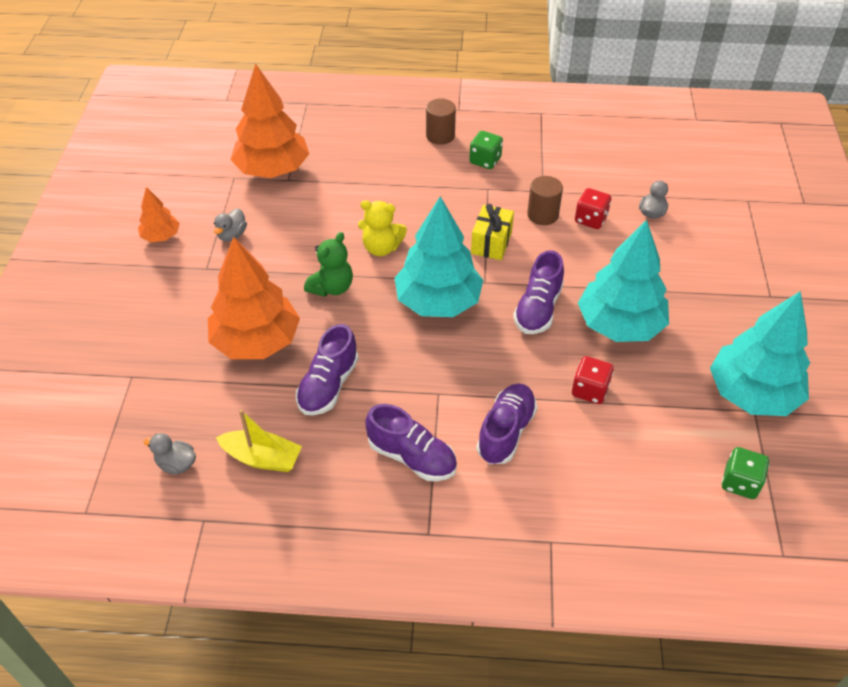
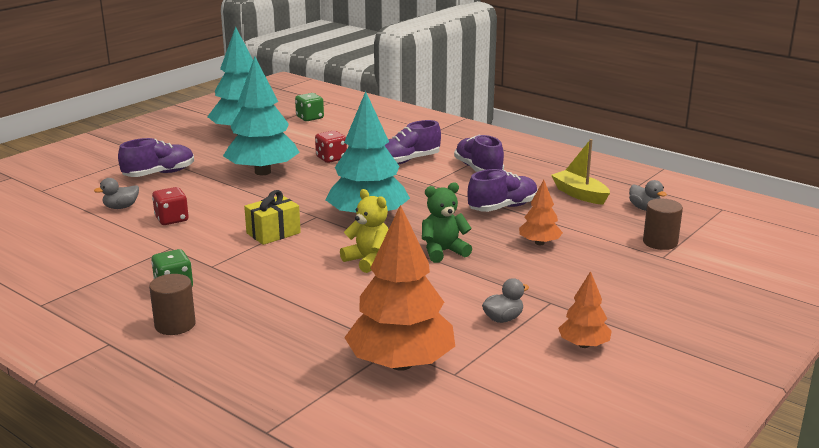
camera: 145 degrees left, 25 degrees down
orange tree [208,237,300,359] -> orange tree [519,180,563,245], size x0.50
purple shoe [513,250,564,334] -> purple shoe moved to [118,138,194,177]
brown cylinder [527,176,563,225] -> brown cylinder moved to [643,199,683,250]

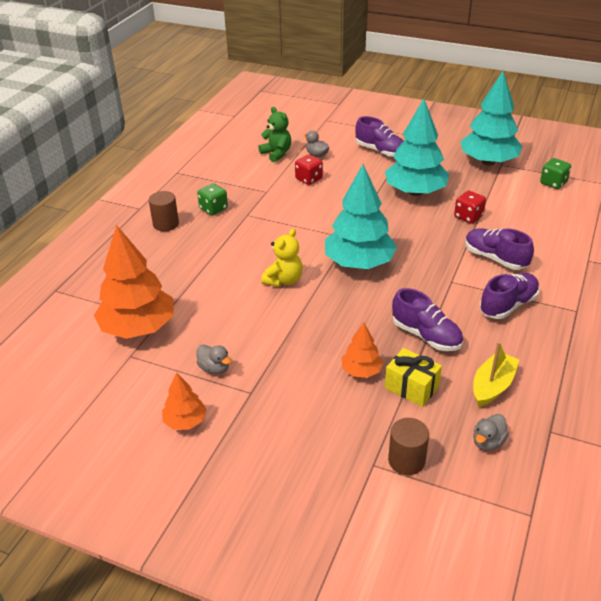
camera: 75 degrees right, 15 degrees up
yellow gift [244,190,301,245] -> yellow gift moved to [385,348,442,407]
green teddy bear [422,182,472,263] -> green teddy bear moved to [258,107,291,162]

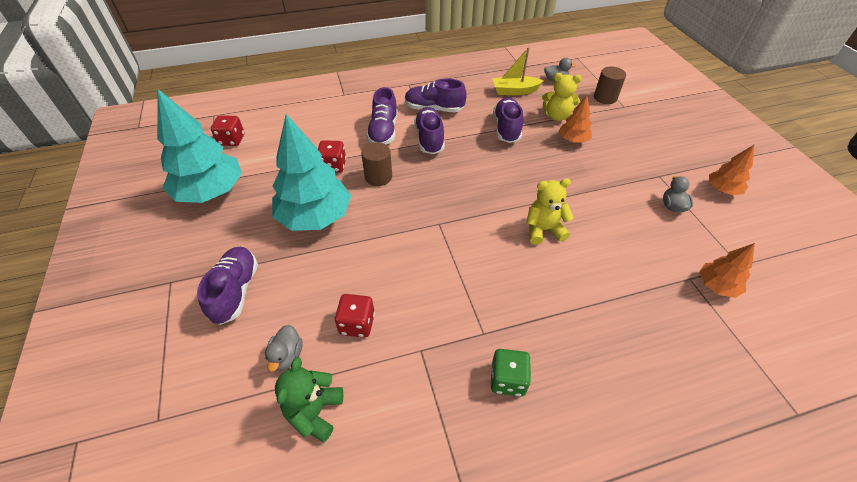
camera: 130 degrees left, 10 degrees up
orange tree [94,225,174,339] -> orange tree [699,243,755,298], size x0.50
brown cylinder [149,191,179,231] -> brown cylinder moved to [361,142,392,186]
turquoise tree [325,164,397,269] -> none
yellow gift [385,348,442,407] -> yellow teddy bear [542,73,582,121]
green dice [540,158,571,189] -> red dice [211,115,244,146]
none -> purple shoe [414,107,445,154]

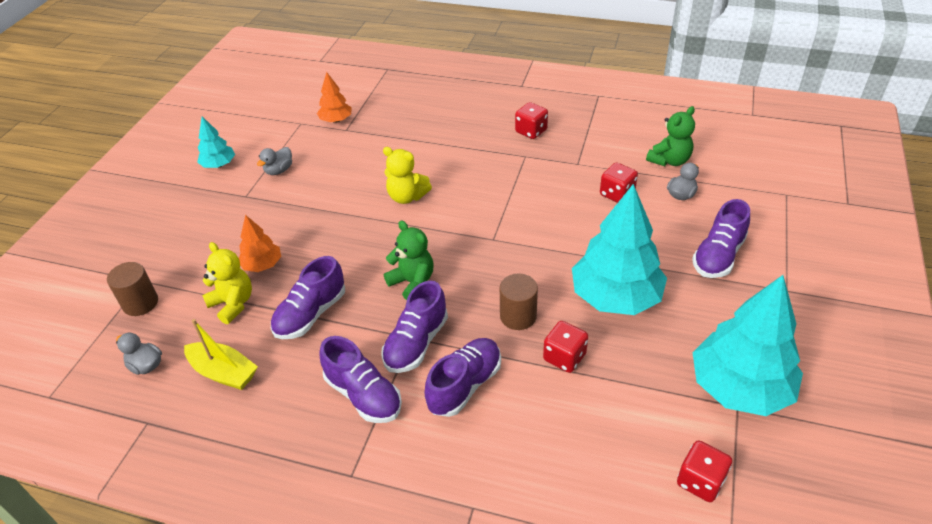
camera: 145 degrees left, 5 degrees down
green dice [491,349,531,397] -> red dice [515,102,548,139]
orange tree [709,145,754,195] -> turquoise tree [197,116,235,168]
none -> green teddy bear [384,221,433,300]

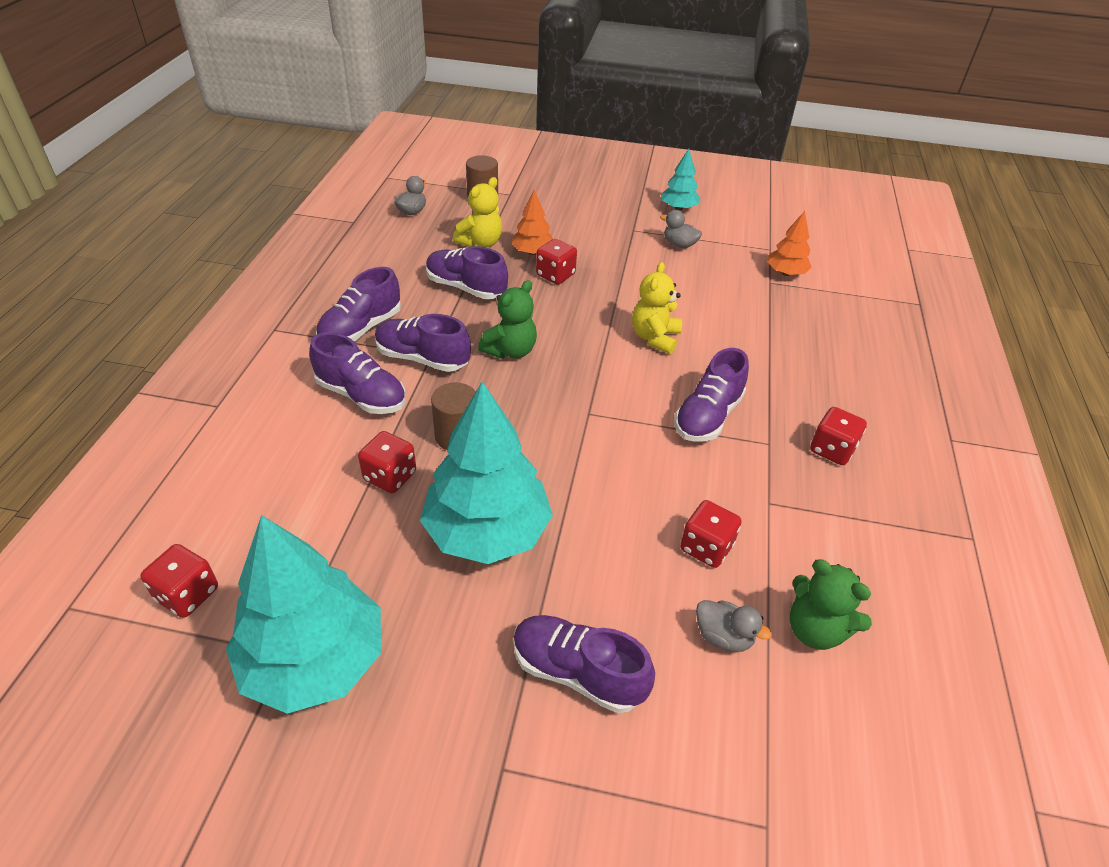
camera: 80 degrees right, 0 degrees up
yellow boat [184,319,258,390] -> none
none -> red dice [536,239,577,284]
none -> purple shoe [674,348,749,442]

